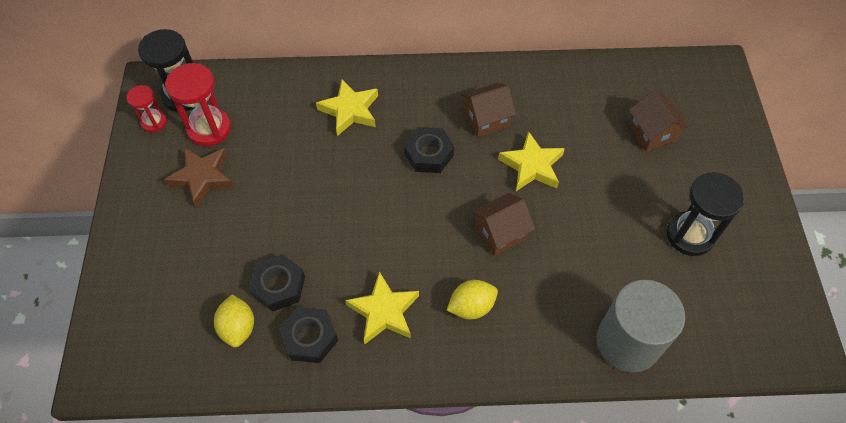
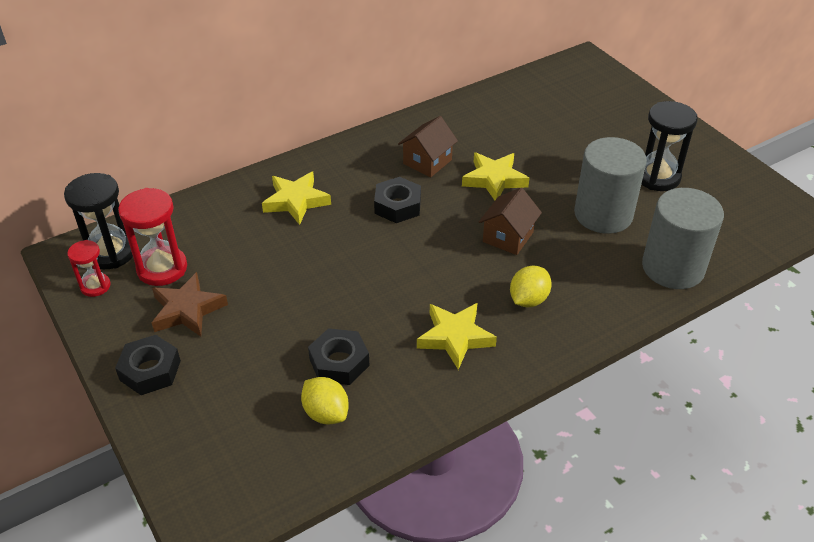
camera: 30 degrees left, 15 degrees down
black nut [279,307,338,363] -> black nut moved to [115,335,181,395]
brown house [628,90,689,152] -> none
none -> grey cylinder [574,137,647,234]

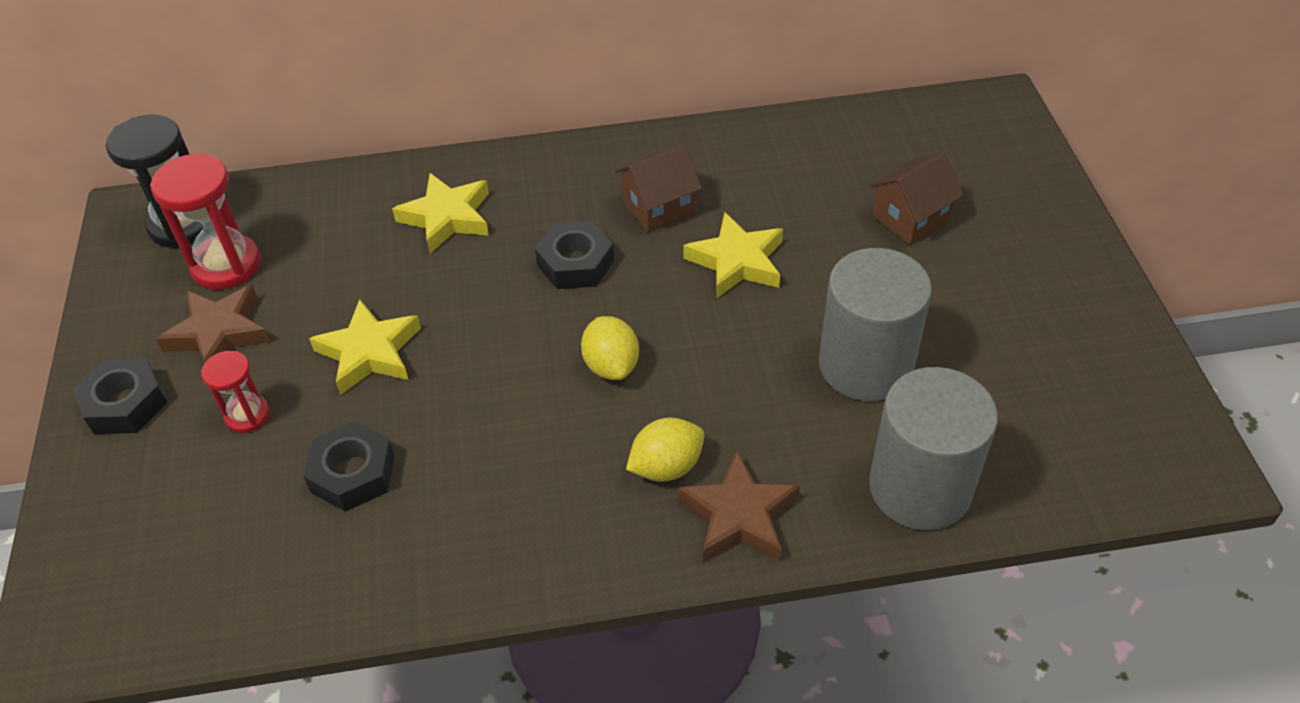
camera: 25 degrees right, 5 degrees up
red hourglass [67,240,111,297] -> red hourglass moved to [201,351,270,433]
yellow lemon [301,377,349,424] -> yellow lemon moved to [581,316,639,380]
yellow star [417,303,497,370] -> yellow star moved to [309,299,421,395]
brown house [479,188,542,255] -> brown house moved to [869,152,964,245]
black hourglass [641,101,698,191] -> none
none -> brown star [678,451,800,562]

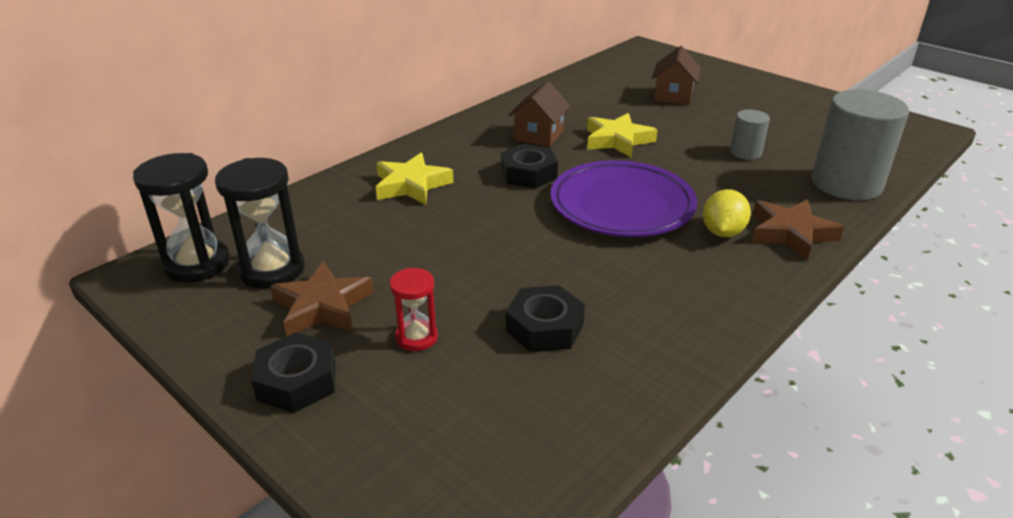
camera: 40 degrees left, 15 degrees down
red hourglass [150,153,261,290] -> black hourglass [215,158,305,288]
yellow star [309,299,421,395] -> none
yellow lemon [581,316,639,380] -> purple plate [550,160,697,237]
grey cylinder [819,248,932,401] -> grey cylinder [730,110,770,160], size x0.49

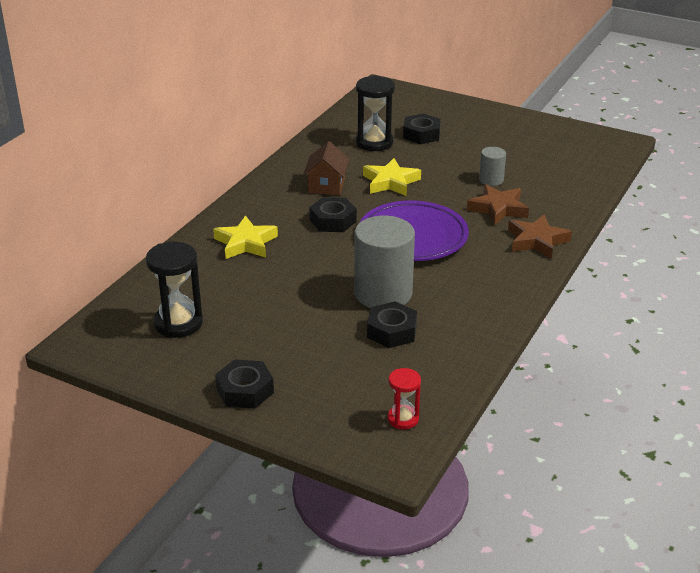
camera: 15 degrees left, 0 degrees up
black hourglass [133,153,230,283] -> black hourglass moved to [356,75,395,151]
brown star [270,261,374,336] -> brown star moved to [467,184,529,225]
red hourglass [390,268,438,351] -> red hourglass moved to [387,368,421,429]
brown house [652,46,701,105] -> black nut [403,113,441,144]
yellow lemon [703,189,751,237] -> none
grey cylinder [812,90,909,200] -> grey cylinder moved to [354,215,415,308]

